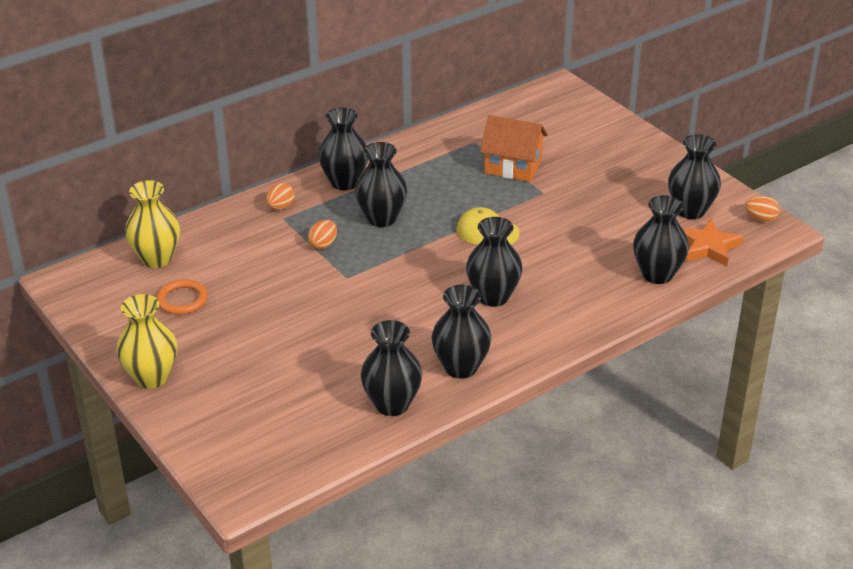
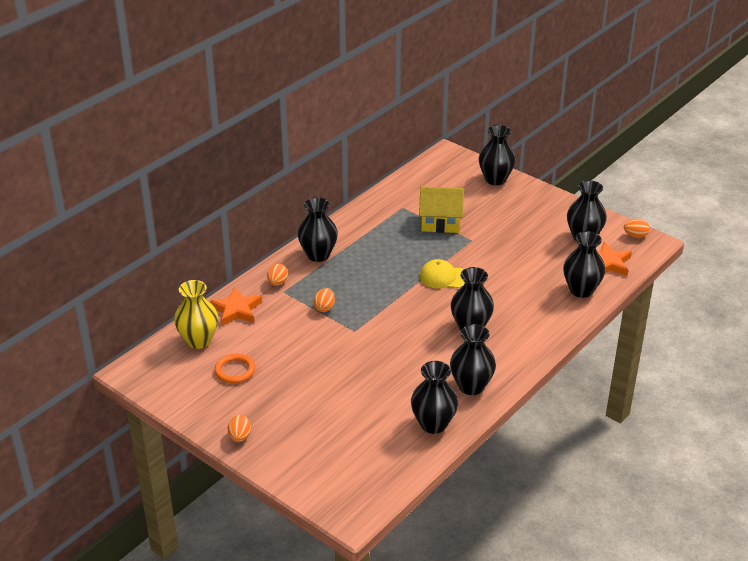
camera: 15 degrees left, 0 degrees up
yellow vase [116,294,177,389] -> orange egg [228,415,251,442]
black vase [355,142,407,227] -> black vase moved to [479,125,516,185]
orange house [480,115,548,182] -> yellow house [419,186,464,233]
none -> orange star [210,287,262,326]

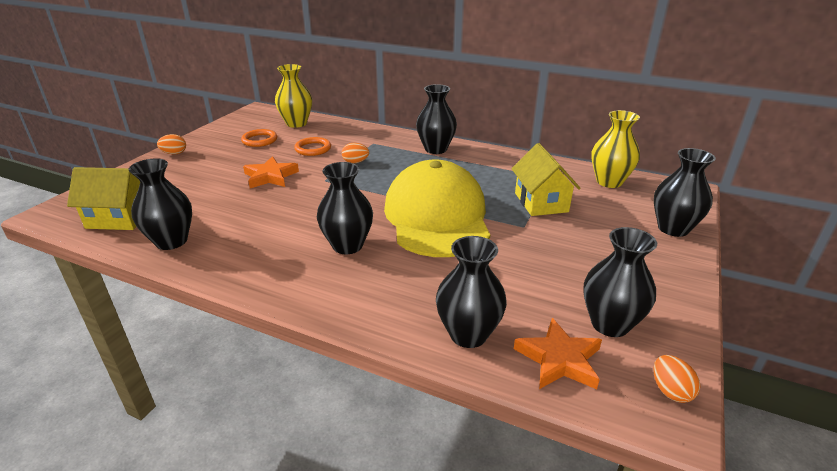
camera: 75 degrees right, 5 degrees down
orange star [210,287,262,326] -> orange star moved to [243,156,299,188]
orange egg [267,264,288,286] -> none
yellow cap [420,259,465,289] -> yellow cap [384,160,490,257], size x2.30
black vase [450,324,496,395] -> none
none -> yellow house [67,167,140,230]
none -> orange ring [294,137,331,156]
none -> yellow vase [591,110,640,188]

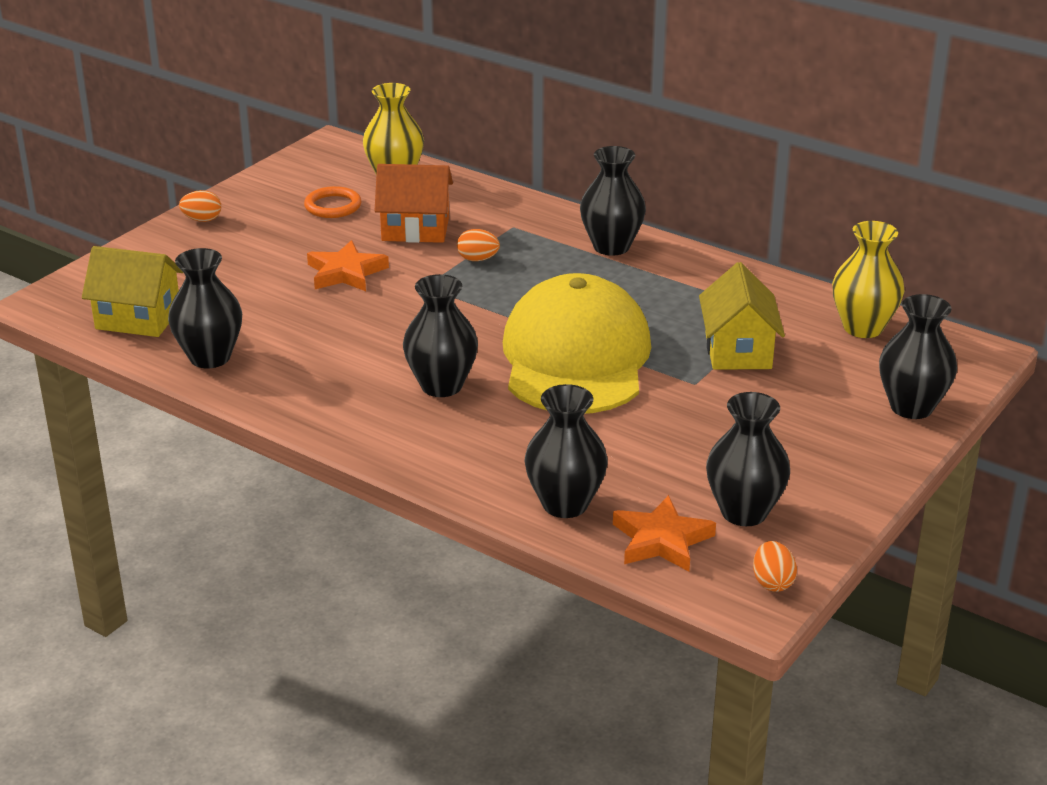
camera: 10 degrees right, 0 degrees up
orange ring [294,137,331,156] -> orange house [375,164,453,243]

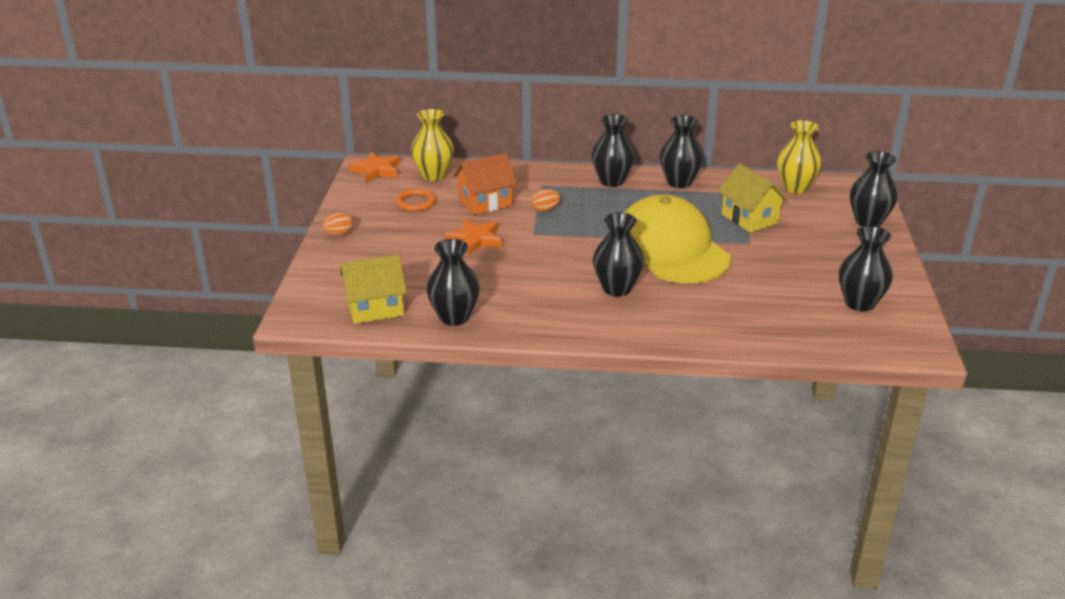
camera: 30 degrees left, 0 degrees up
black vase [525,384,608,518] -> black vase moved to [660,115,704,188]
orange star [613,495,716,571] -> orange star moved to [349,152,400,183]
orange egg [753,541,797,592] -> none

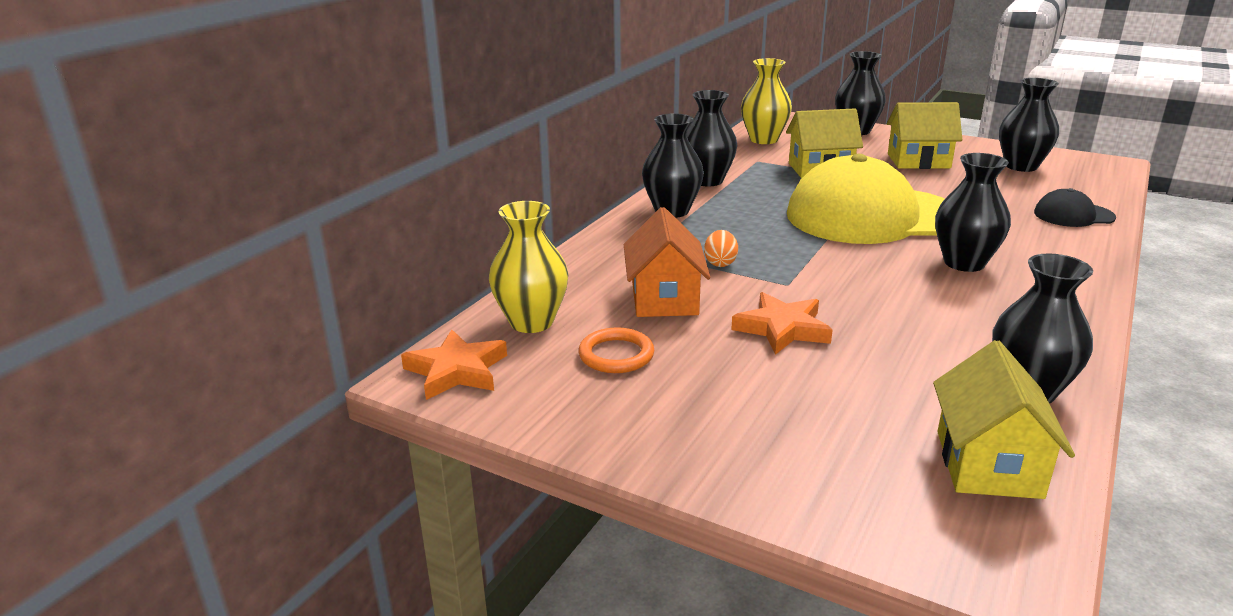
camera: 65 degrees left, 5 degrees down
orange egg [323,212,353,235] -> none
none -> yellow house [887,102,962,169]
none -> black cap [1034,188,1116,227]

